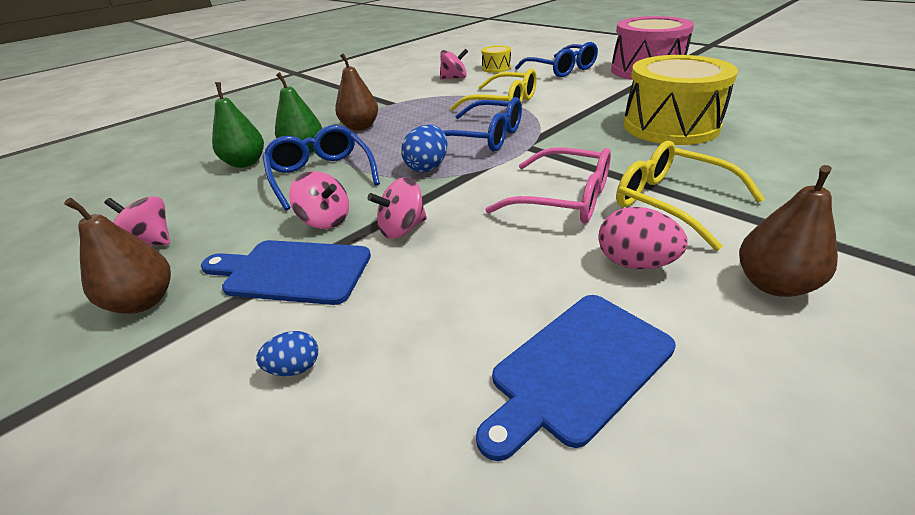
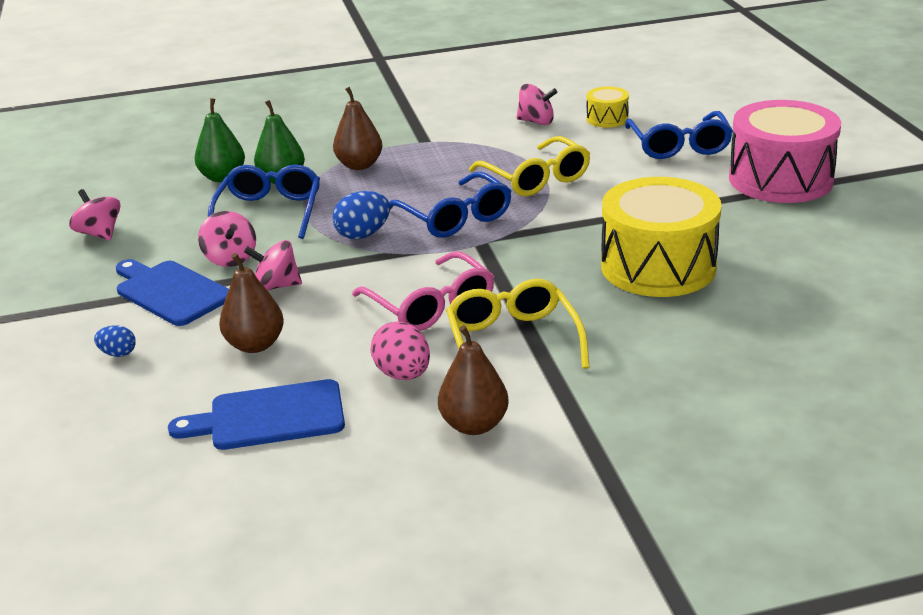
camera: 30 degrees right, 5 degrees down
brown pear [64,198,171,314] -> brown pear moved to [219,253,284,353]

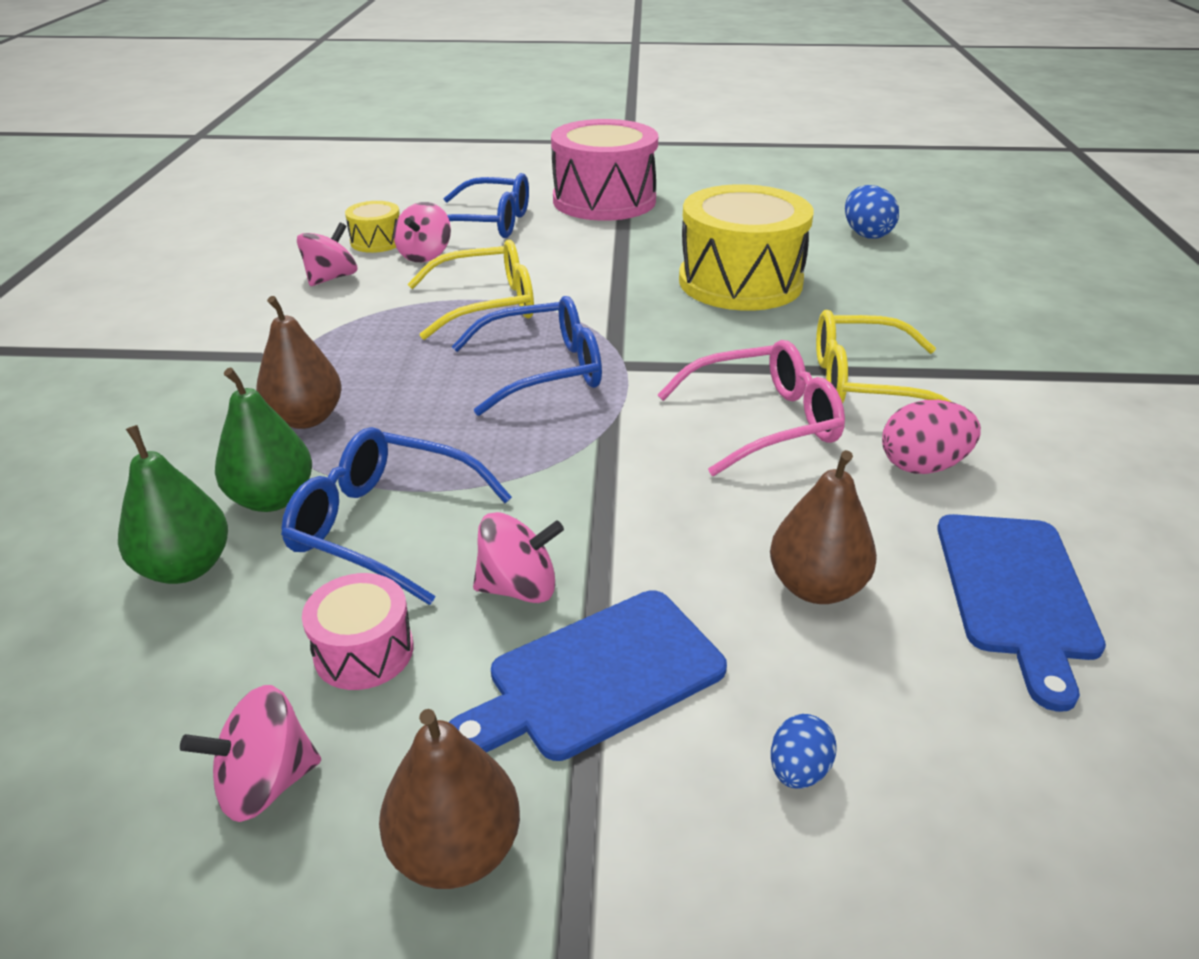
camera: 75 degrees left, 5 degrees up
pink spinning top [244,240,302,291] -> pink spinning top moved to [394,202,451,262]
blue egg [332,191,390,239] -> blue egg moved to [845,185,899,238]
brown pear [438,325,509,435] -> brown pear moved to [379,709,520,889]
none -> pink drum [302,573,414,690]

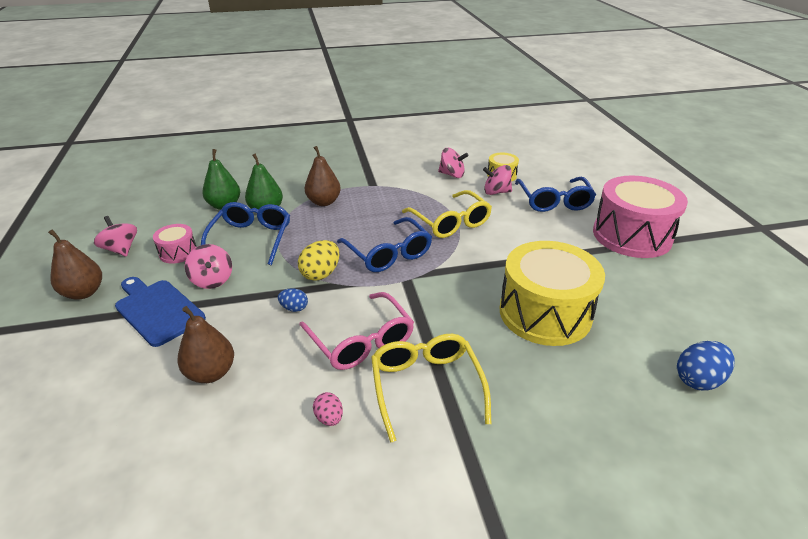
camera: 75 degrees right, 0 degrees up
blue egg [771,714,837,789] -> blue egg moved to [278,288,308,312]
pink egg [882,400,981,474] -> pink egg [313,392,343,426], size x0.59
blue cutting board [937,514,1106,712] -> none
none -> yellow egg [298,240,340,281]

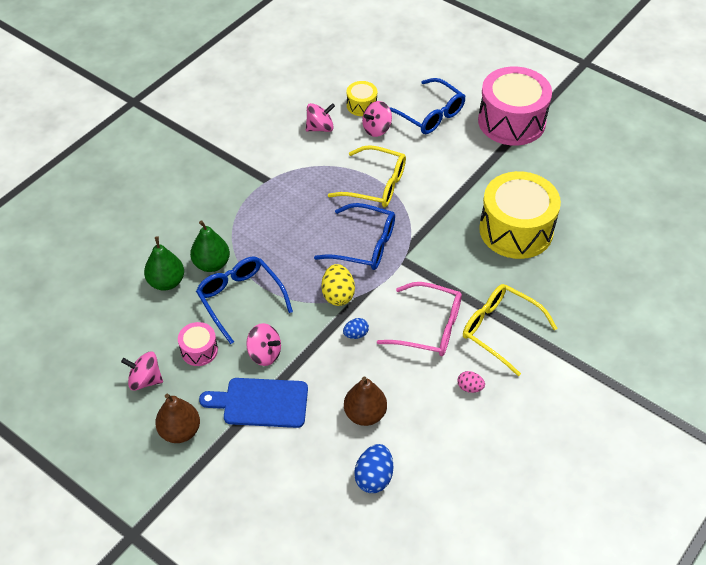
camera: 40 degrees left, 15 degrees up
brown pear [305,146,341,206] -> none
blue egg [677,341,735,390] -> blue egg moved to [354,444,393,493]

